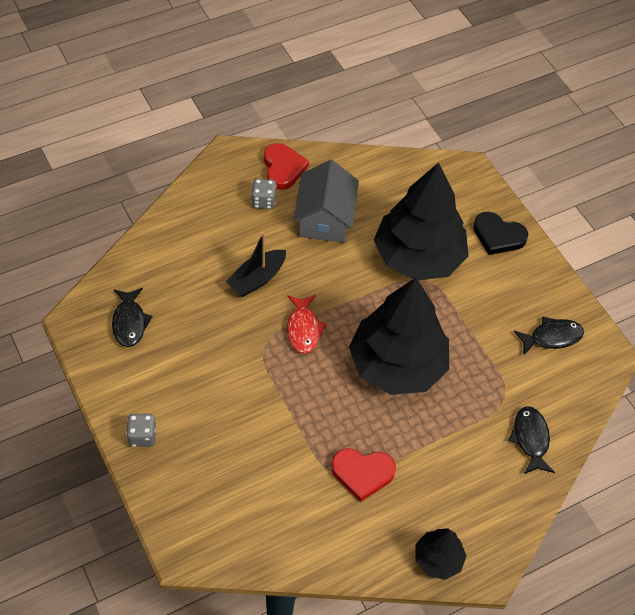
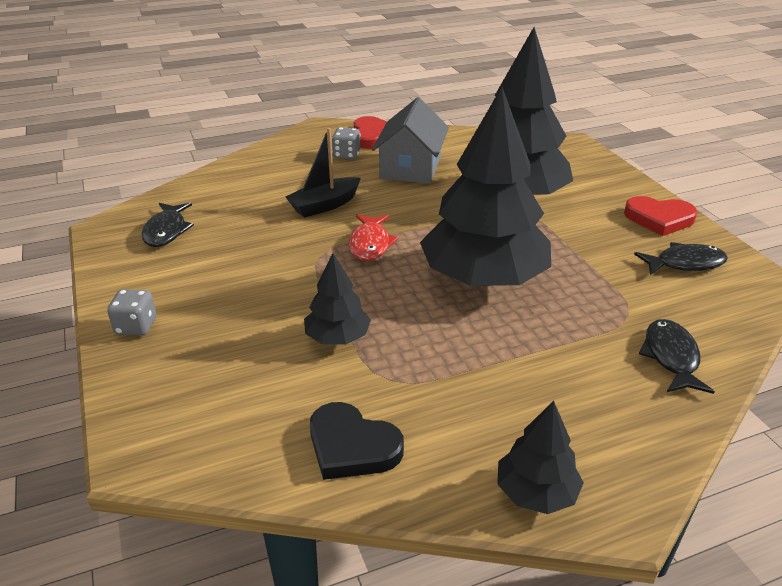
camera: 10 degrees right, 20 degrees down
red heart [331,448,396,502] -> red heart moved to [624,196,697,236]
black heart [473,212,528,255] -> black heart moved to [310,402,404,480]
none -> black tree [304,253,371,345]

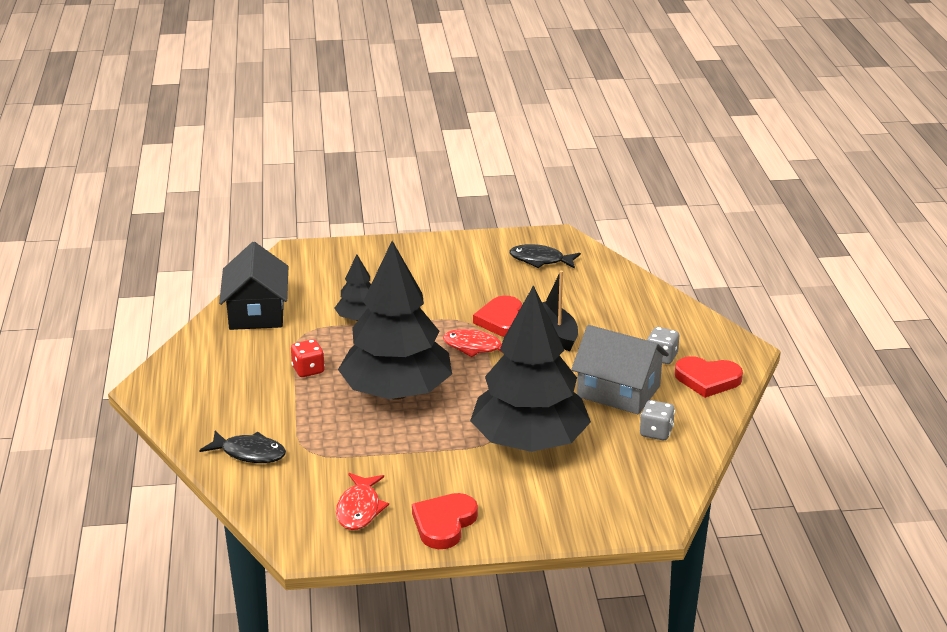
camera: 105 degrees right, 5 degrees down
grey dice [107,289,156,336] -> grey dice moved to [640,400,675,440]
black heart [310,402,404,480] -> black house [219,242,288,330]
black tree [497,401,584,514] -> none
black fish [634,242,728,275] -> red fish [336,473,389,530]
none -> red dice [291,339,325,377]
none -> red heart [473,296,522,337]

